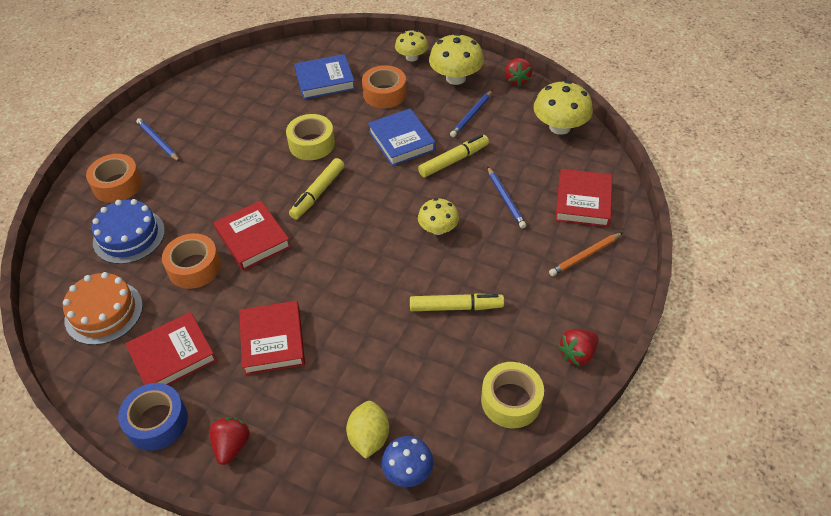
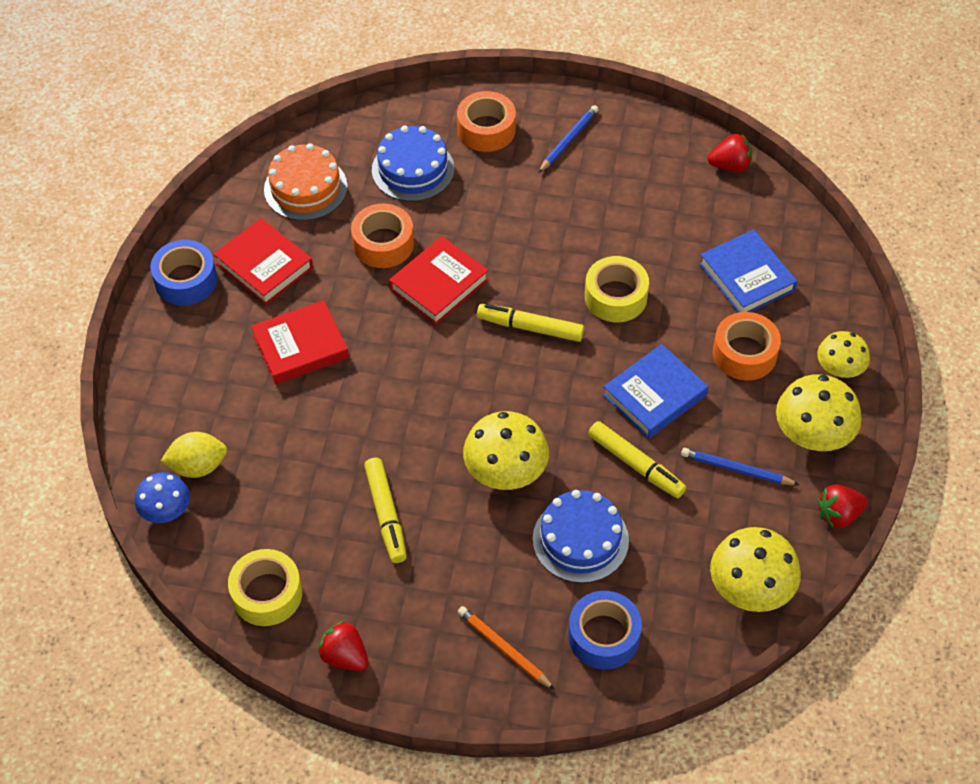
camera: 75 degrees right, 5 degrees up
red strawberry [209,417,250,465] -> red strawberry moved to [708,133,752,172]
yellow mushroom [418,198,459,235] -> yellow mushroom [463,411,549,490], size x1.57
blue pencil [487,166,526,229] -> blue cake [533,490,629,583]
red book [555,169,612,227] -> blue tape [568,591,642,670]

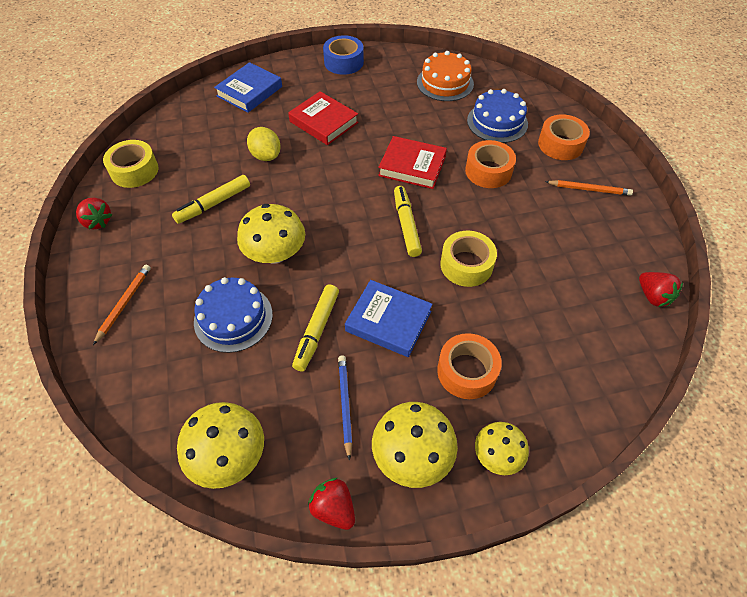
camera: 65 degrees right, 0 degrees up
blue mushroom [135,472,190,523] -> none
yellow lemon [161,432,227,478] -> yellow lemon moved to [247,127,281,161]
red book [213,218,313,305] -> none
red strawberry [318,621,369,671] -> red strawberry turned 120 degrees clockwise [76,198,112,229]
orange tape [351,204,414,268] -> orange tape moved to [465,140,516,188]
blue pencil [538,105,599,173] -> orange pencil [545,180,633,196]
blue tape [568,591,642,670] -> none
blue book [699,229,797,313] -> blue book moved to [214,62,282,113]

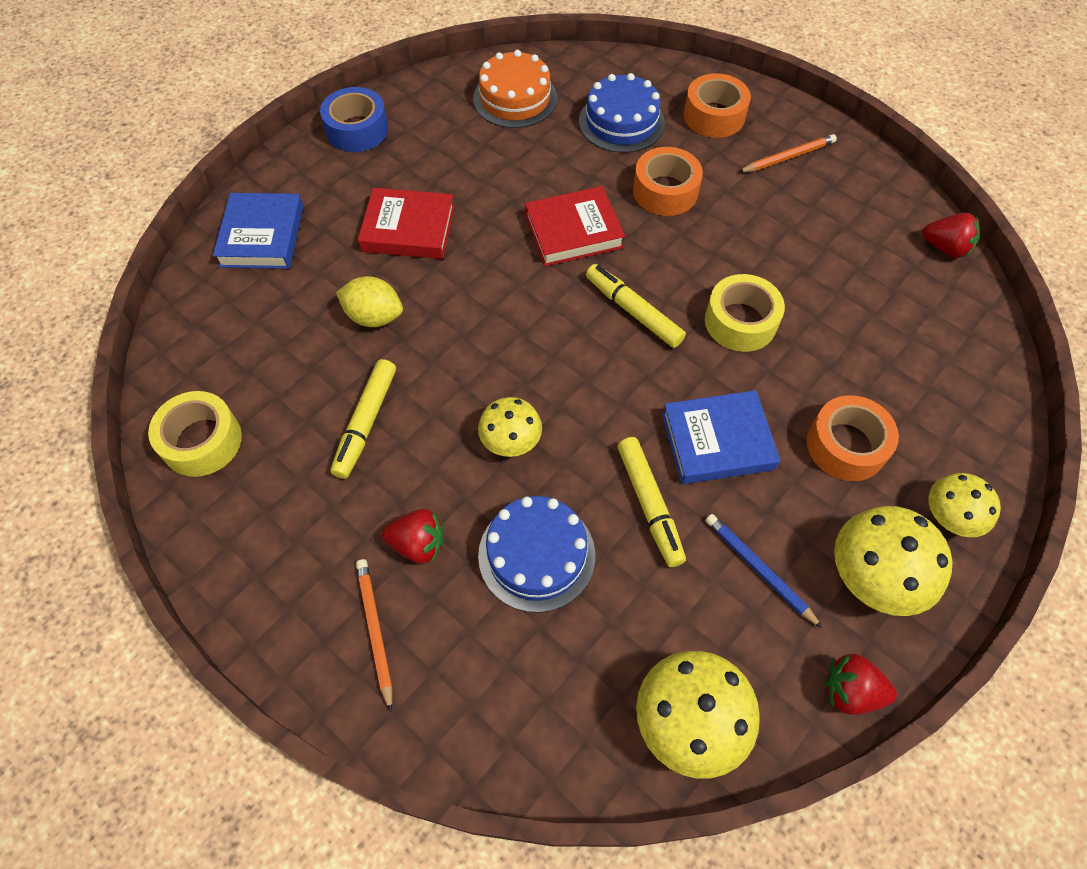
camera: 35 degrees left, 5 degrees up
red strawberry [76,198,112,229] -> red strawberry moved to [382,509,444,564]
yellow mushroom [237,204,305,264] -> yellow mushroom [478,397,542,457], size x0.64

